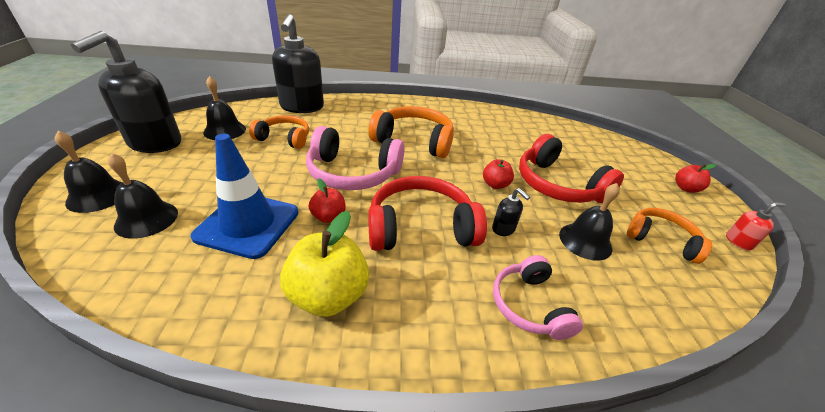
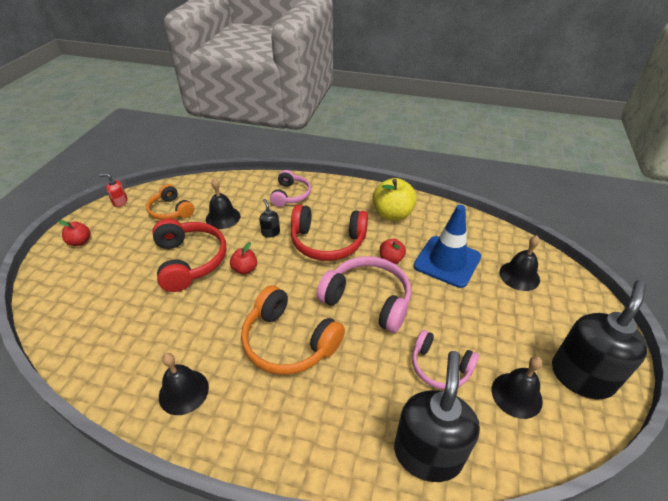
camera: 160 degrees left, 5 degrees up
black bell [55,131,122,213] -> black bell moved to [159,353,209,415]
orange headphones [249,116,309,149] -> pink headphones [412,330,479,390]

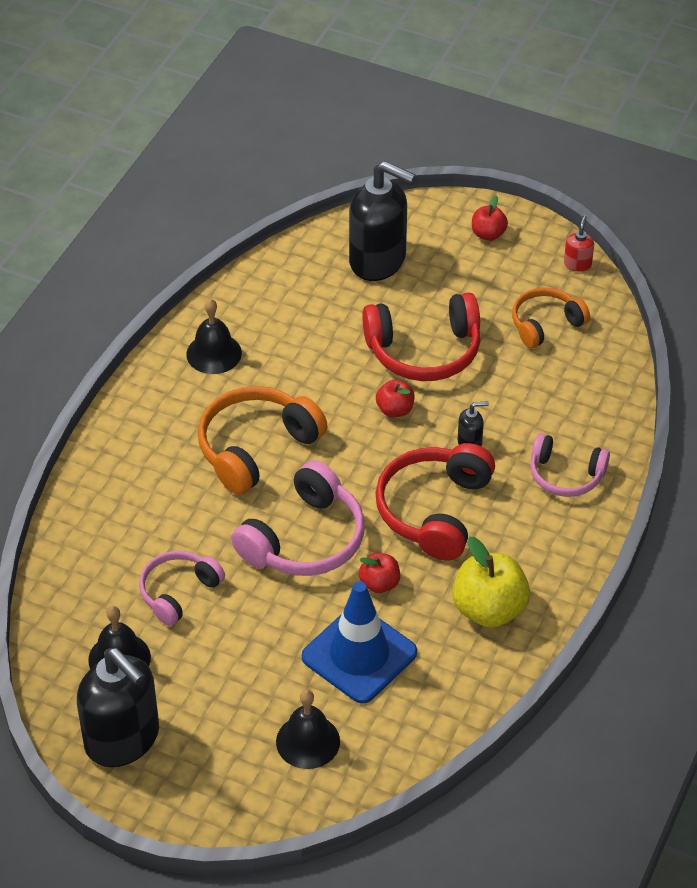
camera: 100 degrees right, 5 degrees up
black bell [206,178,240,229] -> none
black soap dispenser [394,351,480,482] -> black soap dispenser moved to [349,161,415,281]

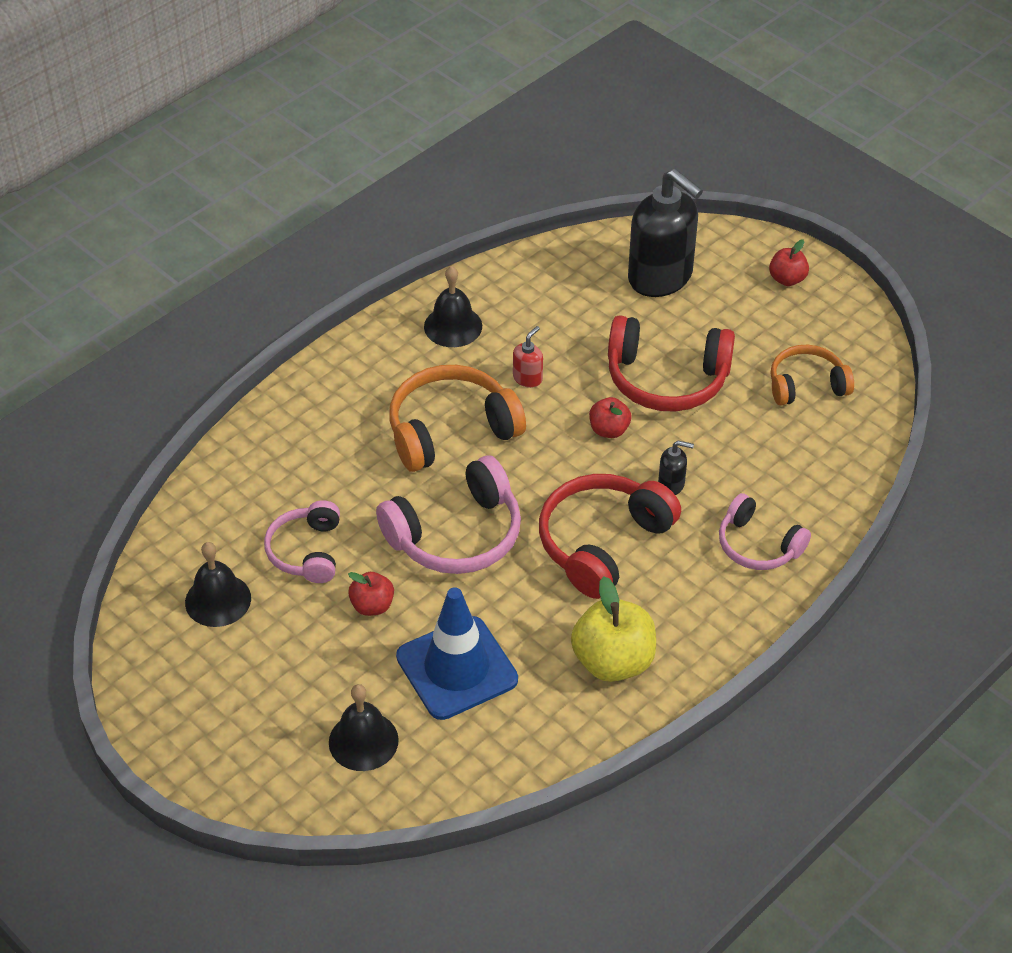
camera: 20 degrees right, 0 degrees up
black soap dispenser [77,648,159,767] -> none
pink headphones [139,551,225,626] -> pink headphones turned 60 degrees counterclockwise [264,500,340,583]
red apple [359,553,400,593] -> red apple moved to [348,572,394,616]
red soap dispenser [564,215,594,272] -> red soap dispenser moved to [513,326,543,388]

